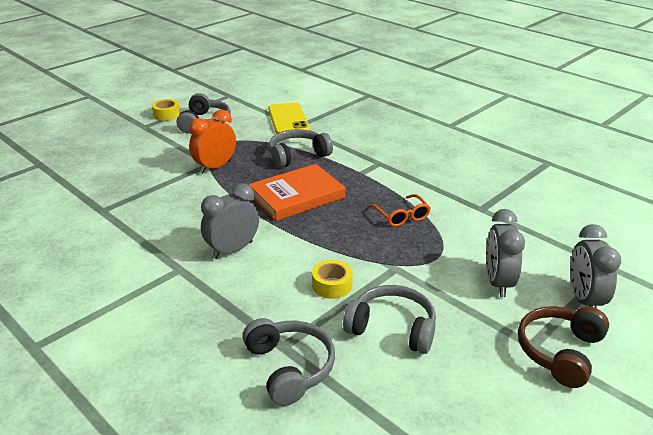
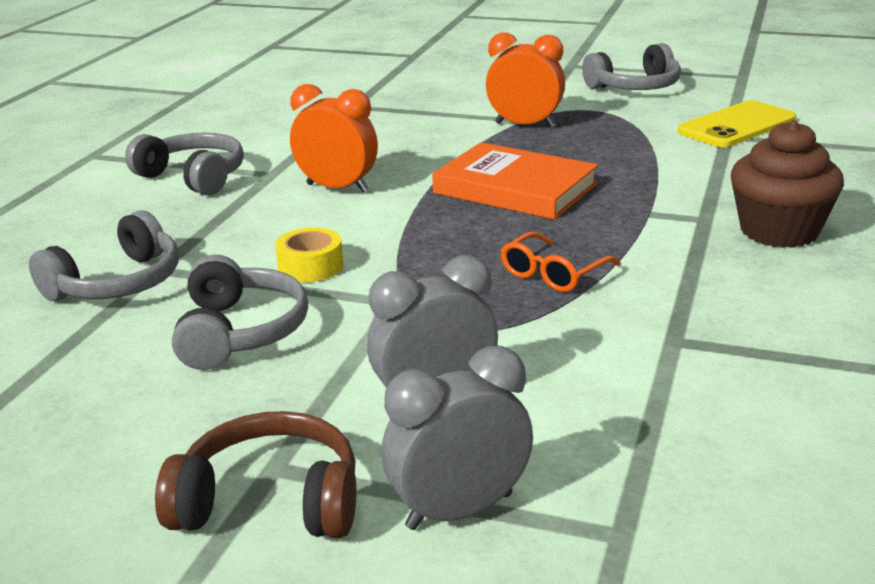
camera: 65 degrees right, 5 degrees down
yellow tape [152,99,181,121] -> none
grey clock [201,183,259,259] -> orange clock [290,84,378,193]
grey headphones [269,129,333,168] -> grey headphones moved to [125,133,244,195]
none -> brown cupcake [731,120,844,248]

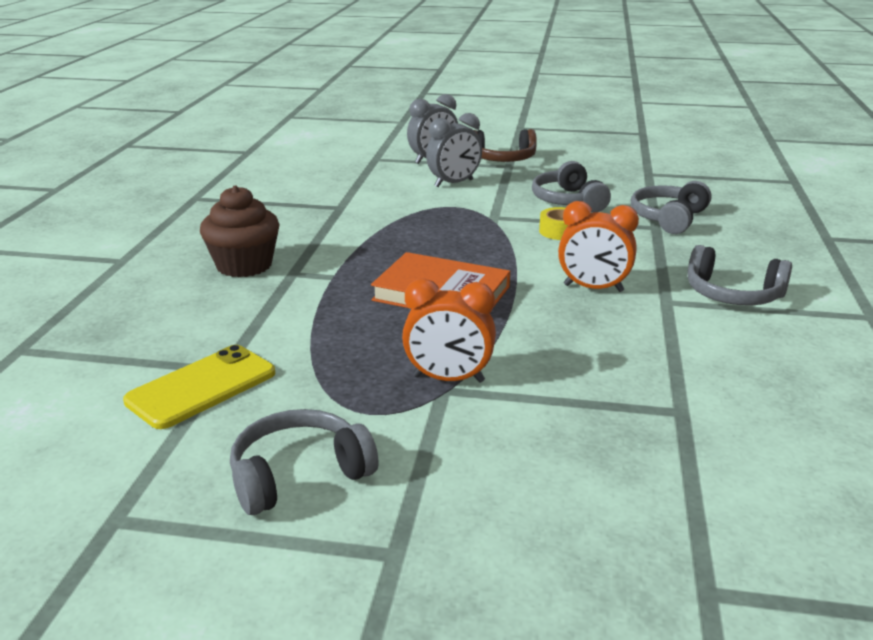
camera: 170 degrees right, 0 degrees up
orange glasses [501,232,620,292] -> none

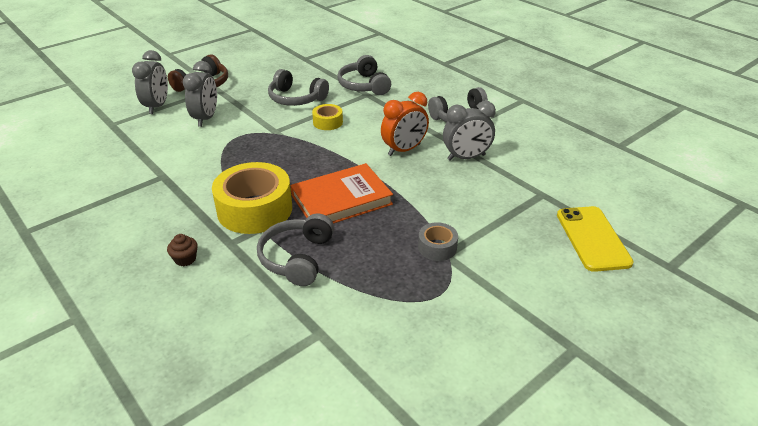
camera: 50 degrees left, 10 degrees up
yellow phone [123,345,275,429] -> yellow phone moved to [557,206,634,272]
brown cupcake [200,185,280,277] -> brown cupcake [167,234,198,266], size x0.44
grey headphones [230,409,379,515] -> grey headphones moved to [257,214,334,286]
orange clock [402,278,496,383] -> grey tape [418,222,458,261]
none -> yellow tape [212,162,292,234]
none -> grey clock [443,101,496,161]

